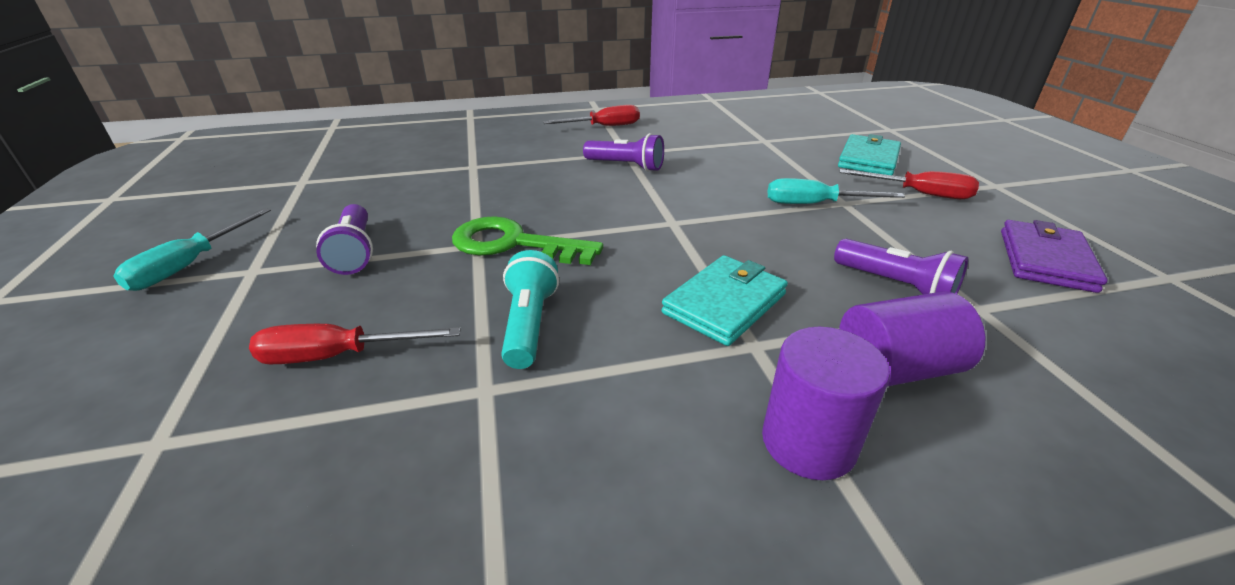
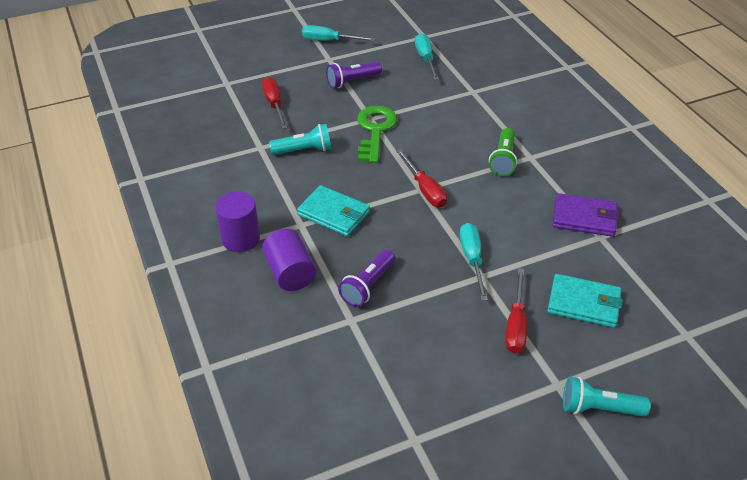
camera: 80 degrees right, 10 degrees up
red screwdriver [543,105,640,126] -> red screwdriver moved to [396,149,447,207]
purple flashlight [583,133,664,172] -> green flashlight [489,128,517,176]
purple wallet [1001,220,1108,293] -> purple wallet moved to [553,193,619,237]
none -> turquoise screwdriver [415,33,439,80]
none -> turquoise flashlight [563,377,651,417]

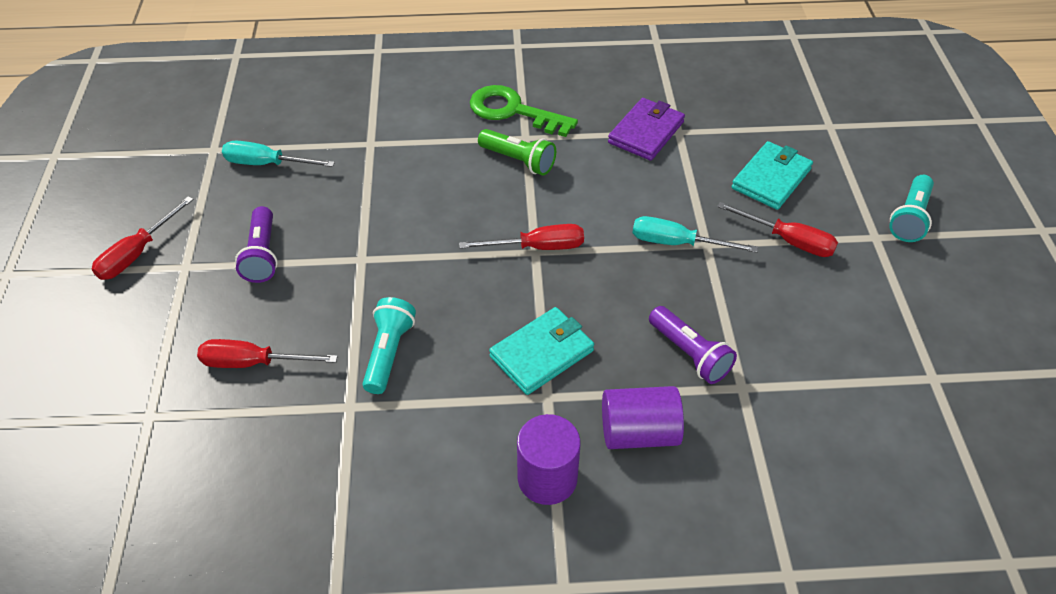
camera: 70 degrees left, 5 degrees up
turquoise screwdriver [302,25,375,41] -> red screwdriver [92,196,194,280]
green key [357,106,397,163] -> green key moved to [470,85,578,137]

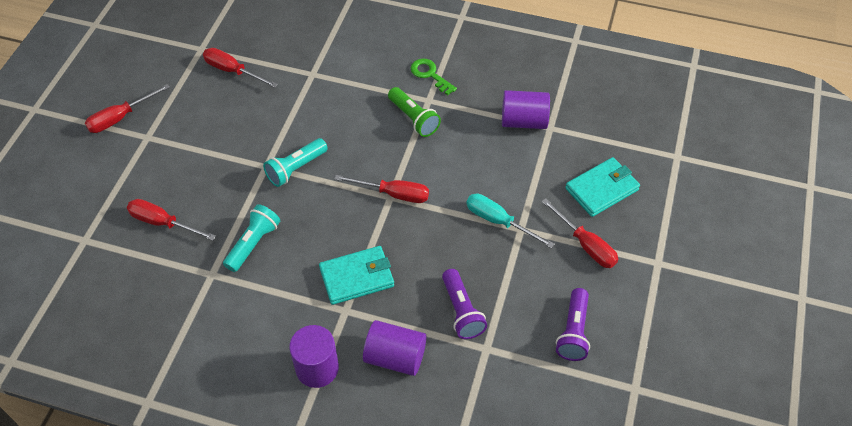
camera: 20 degrees right, 5 degrees up
turquoise screwdriver [222,141,335,167] -> red screwdriver [203,48,278,88]
purple flashlight [235,206,278,283] -> purple flashlight moved to [556,288,590,361]
green key [470,85,578,137] -> green key [411,59,457,95], size x0.61
purple wallet [608,98,685,161] -> purple cylinder [502,90,550,129]
turquoise flashlight [889,175,934,242] -> turquoise flashlight moved to [263,138,328,187]

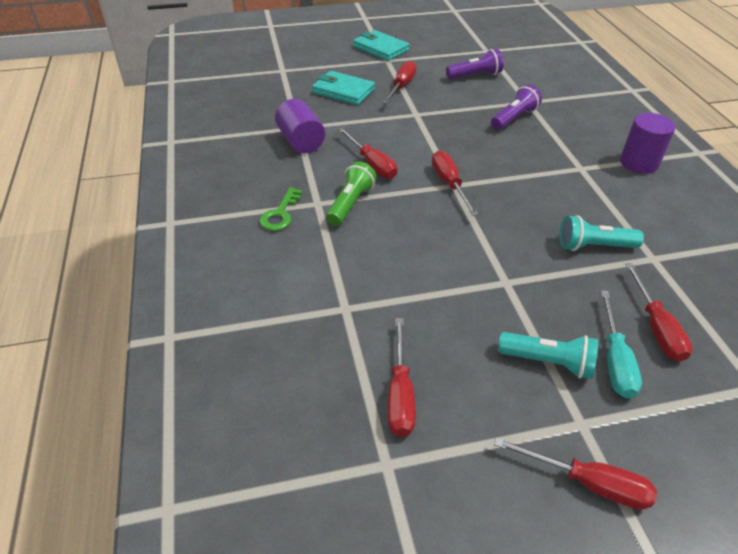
camera: 120 degrees left, 10 degrees down
turquoise flashlight [263,138,328,187] -> turquoise flashlight moved to [498,332,598,379]
turquoise wallet [319,246,394,305] -> turquoise wallet moved to [353,30,409,61]
purple cylinder [363,320,426,376] -> none
turquoise screwdriver [466,194,555,248] -> turquoise screwdriver moved to [601,290,642,398]
none -> red screwdriver [338,127,397,179]

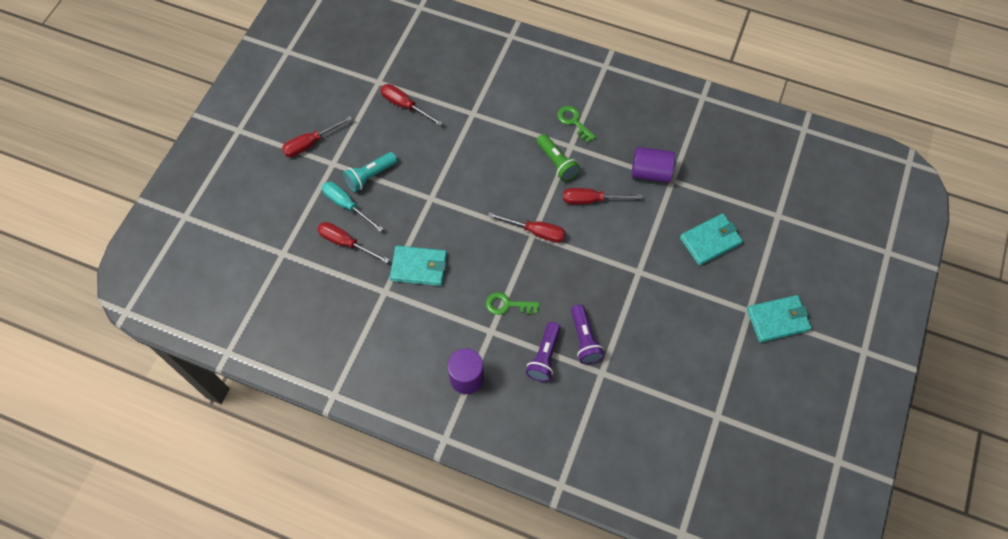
camera: 125 degrees right, 20 degrees up
red screwdriver [382,61,417,104] -> none
purple flashlight [446,49,503,79] -> purple flashlight moved to [526,322,561,382]
turquoise flashlight [559,215,644,251] -> turquoise wallet [390,246,447,286]
none -> green key [486,292,539,315]

